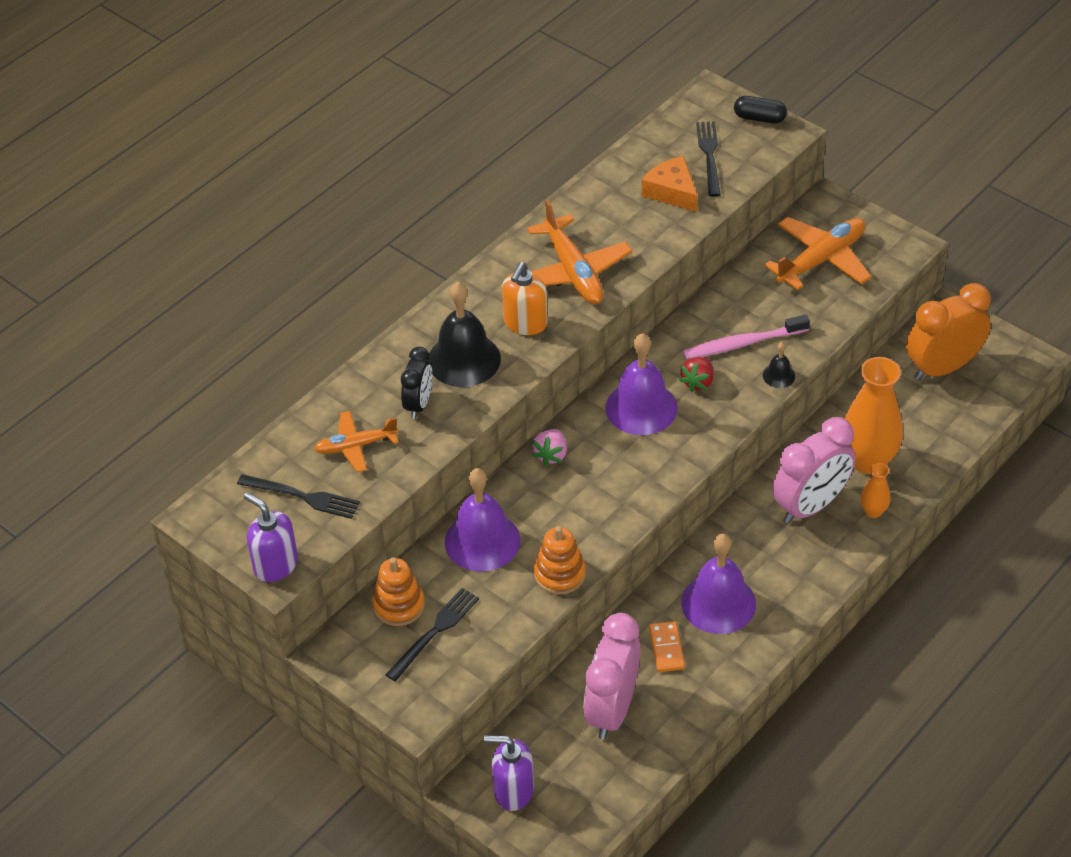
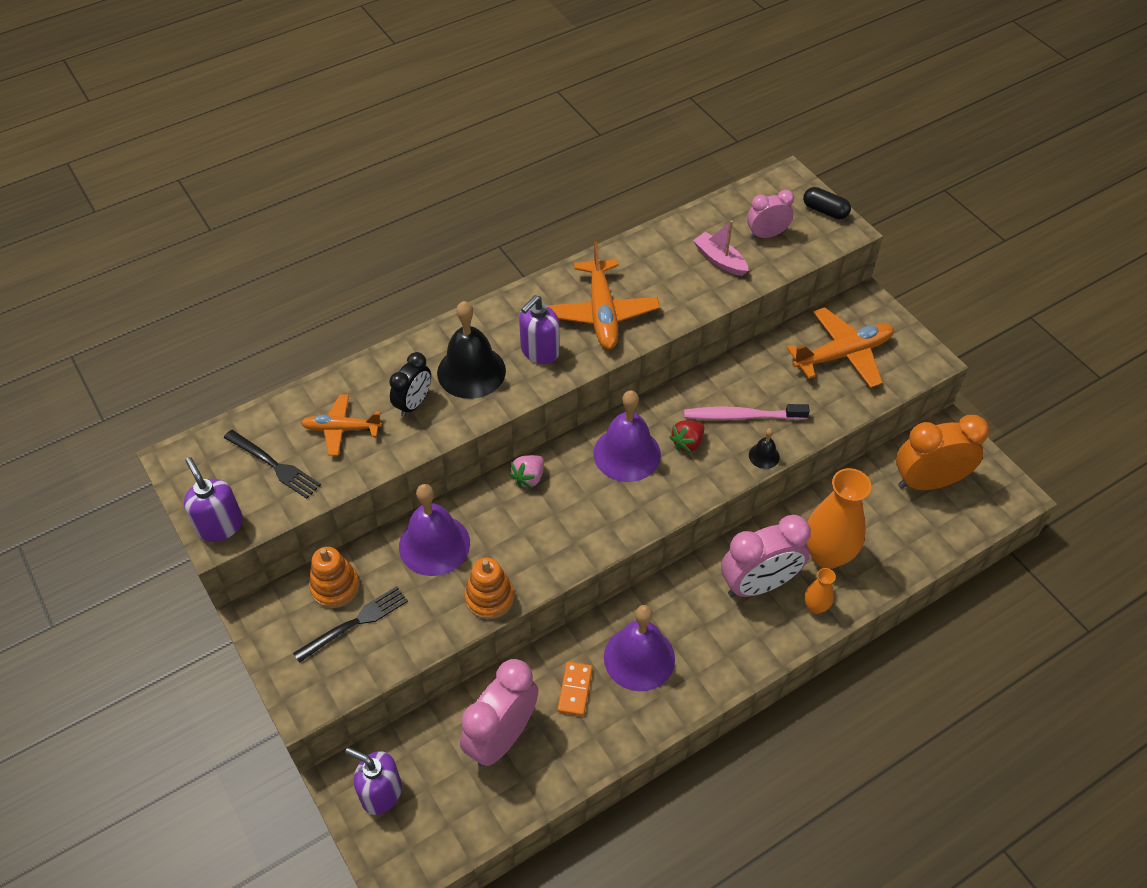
camera: 15 degrees right, 5 degrees up
orange soap dispenser [502,262,548,335] -> purple soap dispenser [519,295,560,364]
orange cheese [642,156,698,212] -> pink boat [693,220,749,276]
black fork [696,121,721,197] -> pink clock [747,190,794,239]

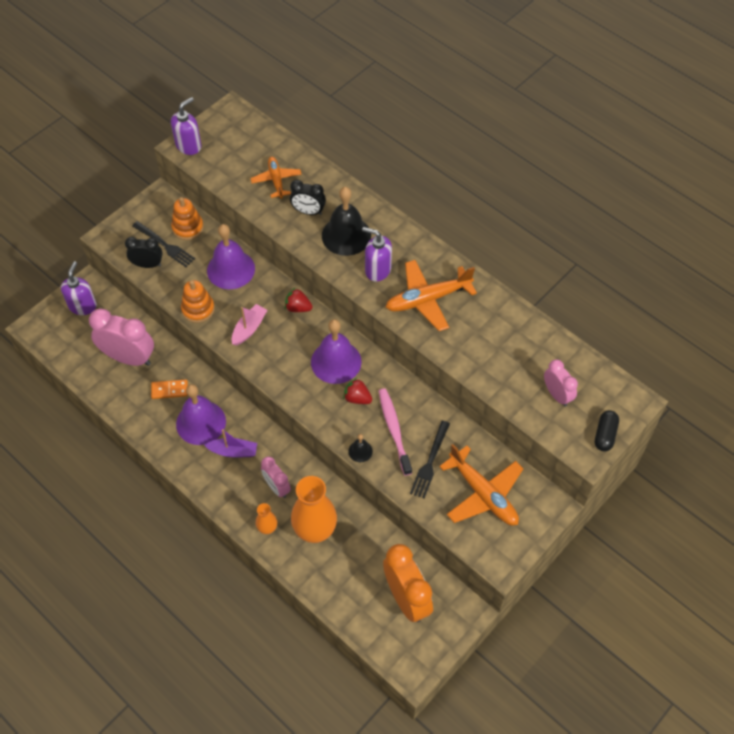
camera: 75 degrees right, 5 degrees up
black fork [224,430,321,499] -> black fork moved to [410,421,450,498]
pink strawberry [509,455,544,489] -> red strawberry [285,287,313,312]
pink boat [693,220,749,276] -> pink boat moved to [232,304,267,345]
pink clock [721,515,811,597] -> pink clock [261,456,291,498], size x0.58
none -> black clock [125,237,163,268]
none -> purple boat [204,429,257,458]

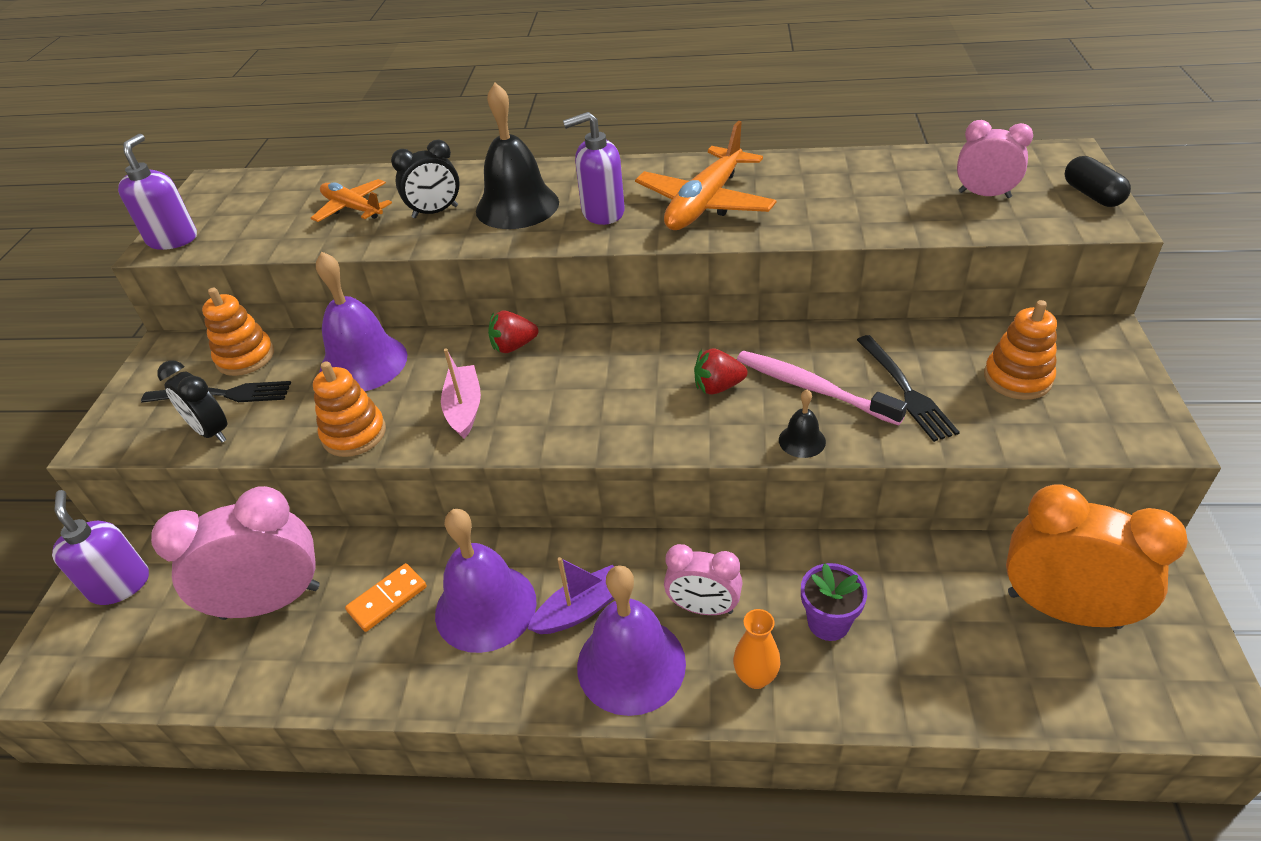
camera: 35 degrees left, 15 degrees down
black clock [125,237,163,268] -> black clock turned 105 degrees counterclockwise [157,360,227,442]
orange vase [291,476,337,543] -> purple flower pot [801,563,867,641]
purple bell [311,319,361,384] -> purple bell moved to [577,565,686,716]
orange plane [439,444,524,525] -> orange stacking toy [984,300,1057,400]

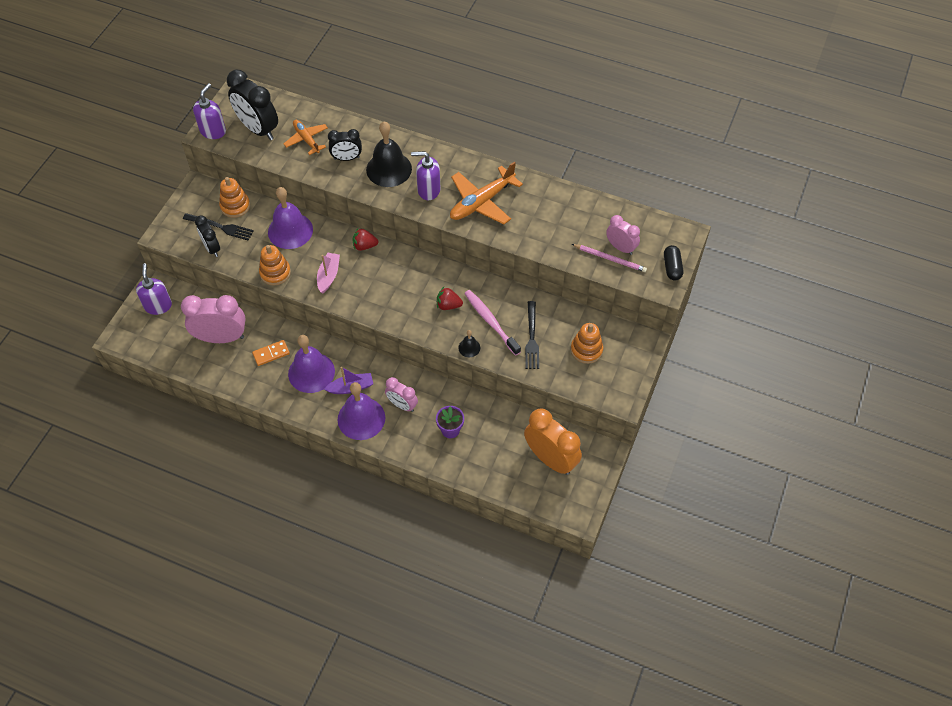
camera: 15 degrees right, 15 degrees up
orange vase [733,609,781,689] -> none
none -> black clock [227,70,278,140]
none -> pink pencil [572,244,647,272]

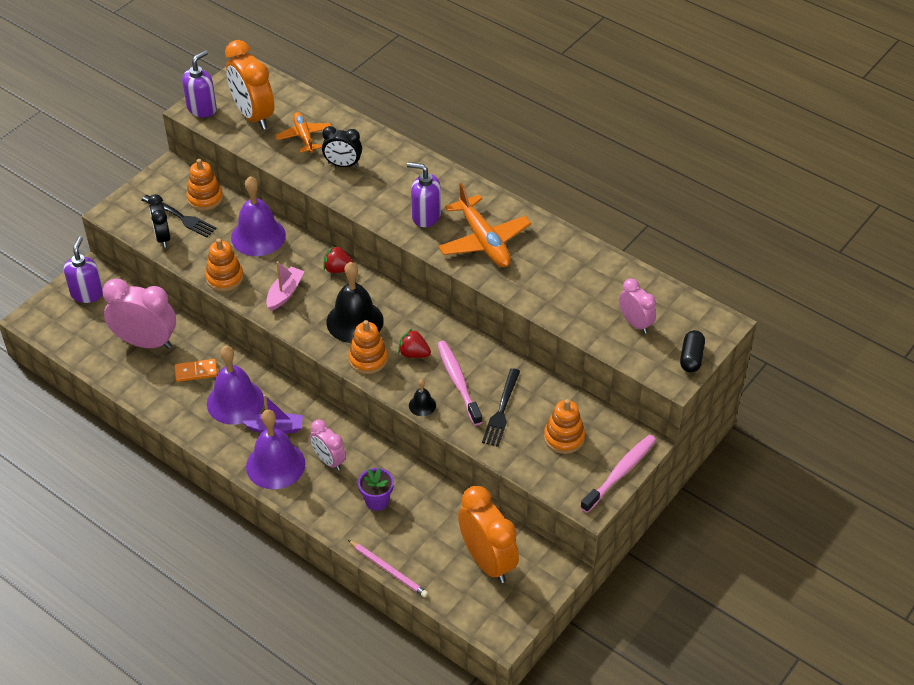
camera: 15 degrees right, 10 degrees down
black clock [227,70,278,140] -> orange clock [225,40,274,130]
black bell [366,121,412,187] -> black bell moved to [326,262,384,343]
orange plane [450,162,523,225] -> orange plane turned 90 degrees counterclockwise [438,183,531,267]
pink pencil [572,244,647,272] -> pink pencil moved to [348,540,428,597]
none -> orange stacking toy [348,320,388,374]
none -> pink toothbrush [580,435,656,513]

